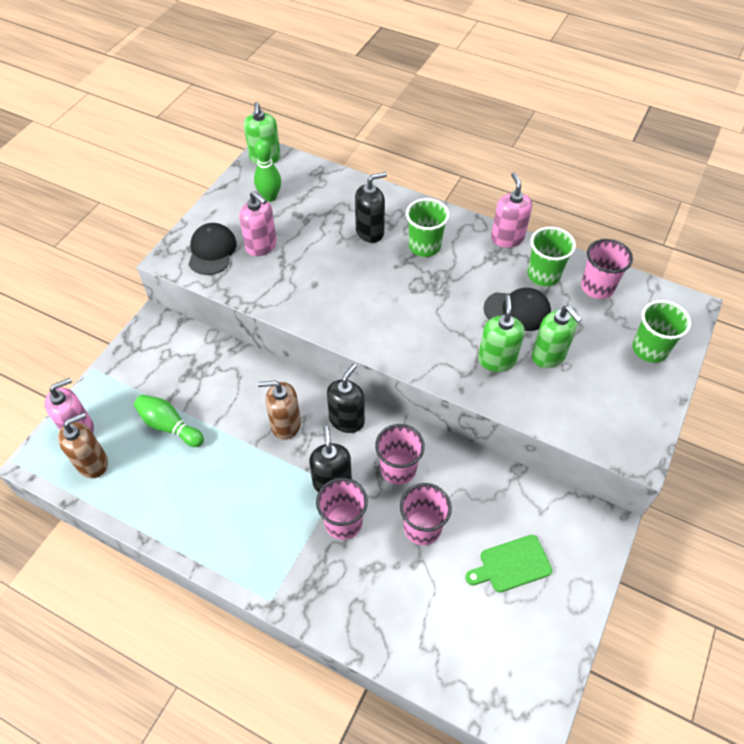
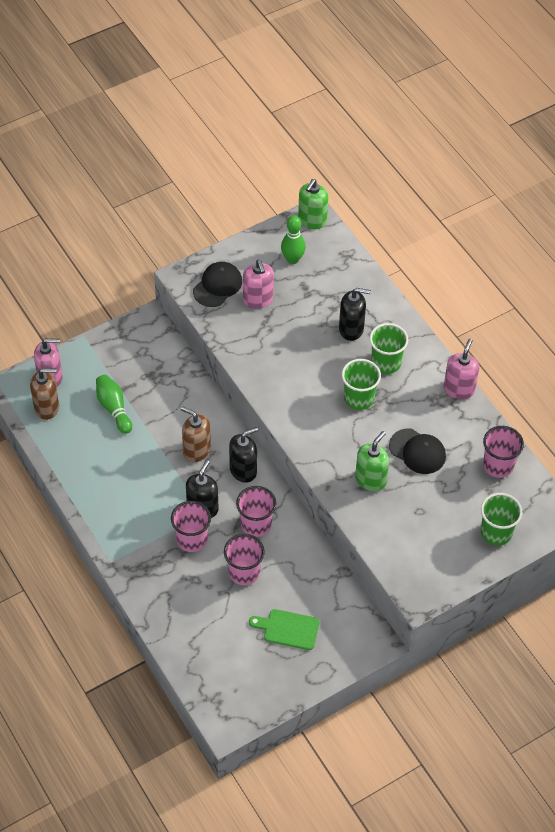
camera: 30 degrees right, 0 degrees up
green cup [527,227,576,286] -> green cup moved to [342,359,381,410]
green soap dispenser [532,306,582,368] -> none

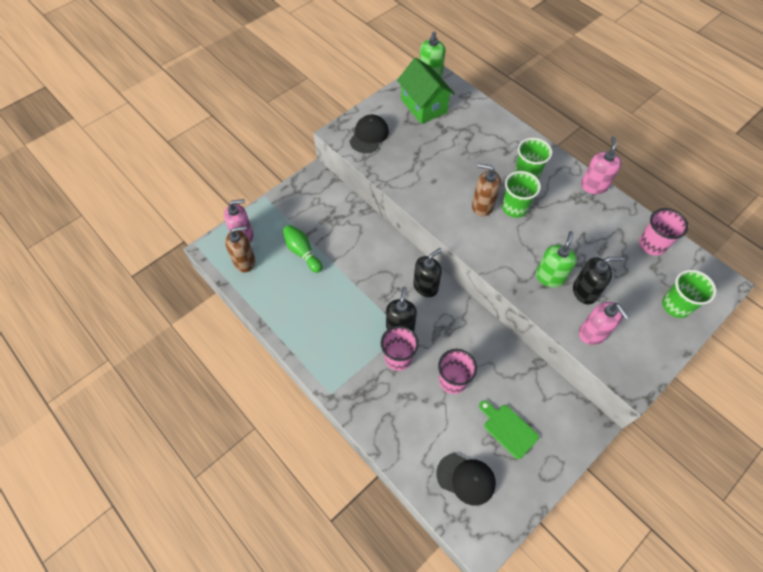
camera: 10 degrees left, 5 degrees up
brown soap dispenser [181,406,211,462] -> brown soap dispenser moved to [472,163,501,216]
pink cup [236,486,276,537] -> none
pink soap dispenser [243,259,274,309] -> pink soap dispenser moved to [579,302,629,345]
green cutting board [249,609,319,650] -> green cutting board turned 45 degrees clockwise [479,400,539,459]
green bowling pin [281,215,306,264] -> green house [397,58,455,124]
black soap dispenser [339,288,371,341] -> black soap dispenser moved to [573,257,623,304]
black cap [389,428,446,474] -> black cap moved to [436,453,496,506]

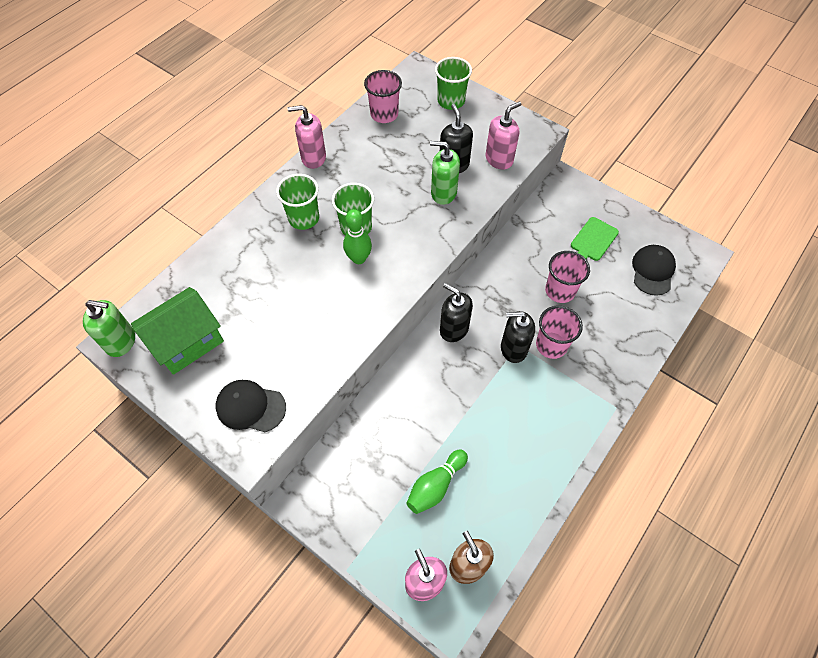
camera: 100 degrees left, 0 degrees up
brown soap dispenser [472,163,501,216] -> green bowling pin [343,209,372,264]

